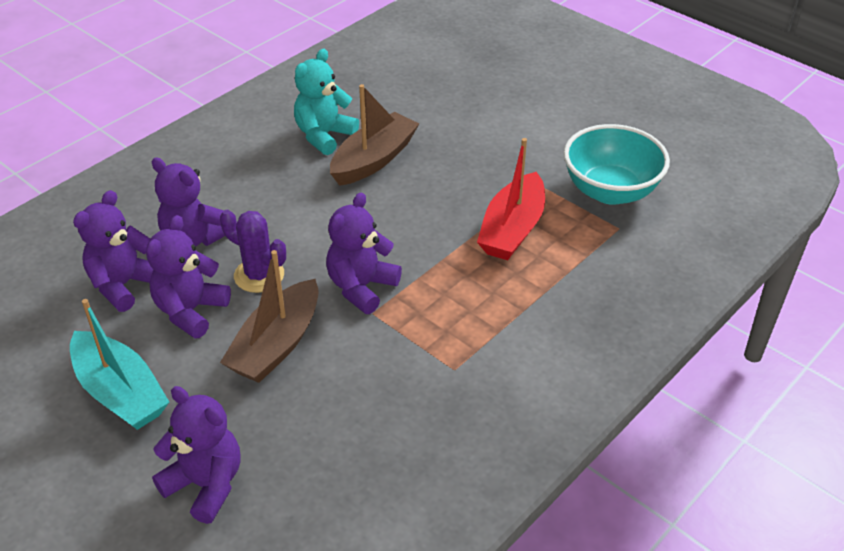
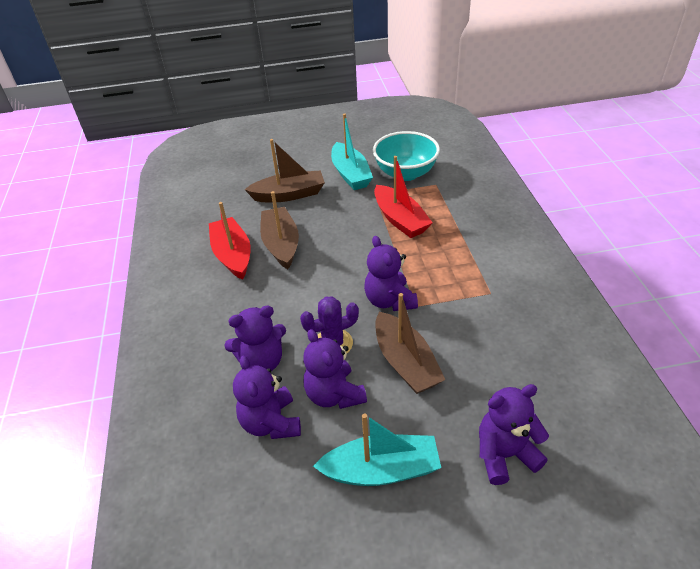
camera: 50 degrees left, 0 degrees up
turquoise teddy bear [294,49,359,155] -> red boat [209,202,251,280]
none -> brown boat [244,139,325,202]
none -> turquoise boat [331,113,373,190]

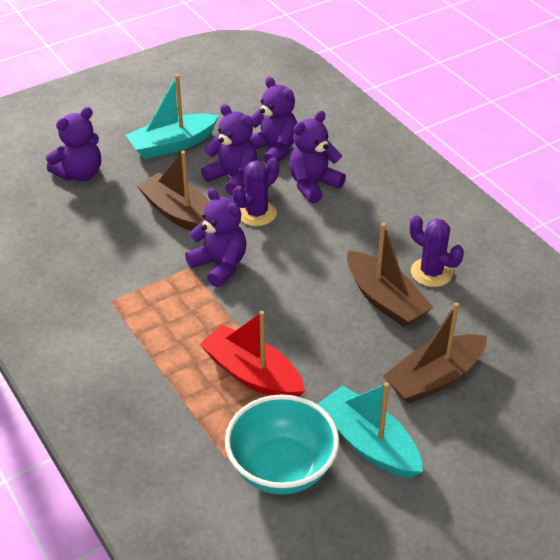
camera: 155 degrees right, 0 degrees up
red boat [209,202,251,280] -> purple cactus [410,215,464,287]

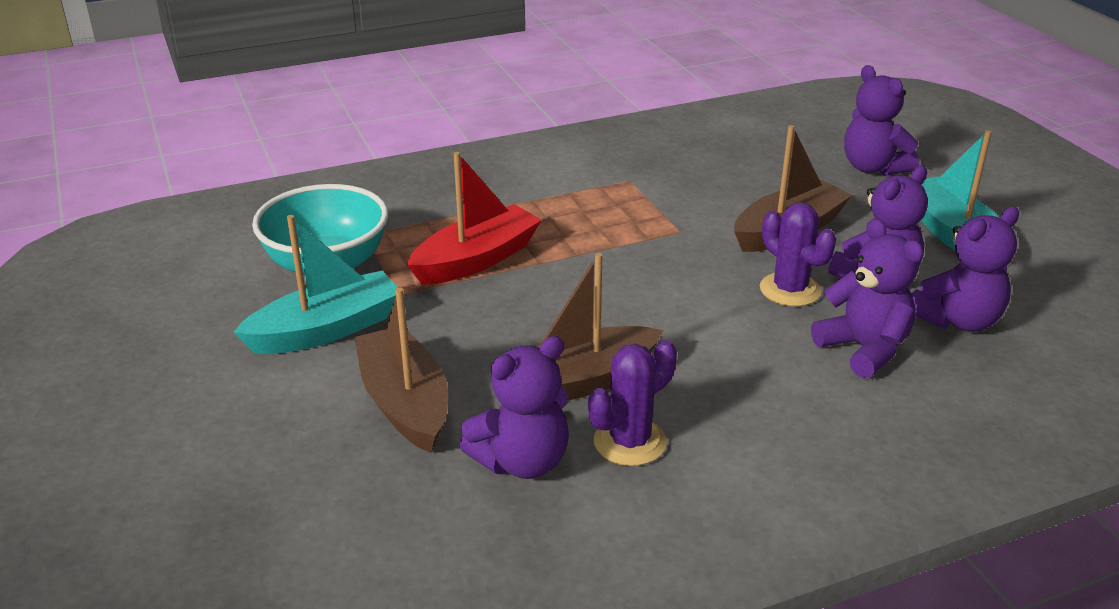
camera: 100 degrees right, 10 degrees down
purple teddy bear [185,188,246,287] -> purple teddy bear moved to [460,336,569,479]

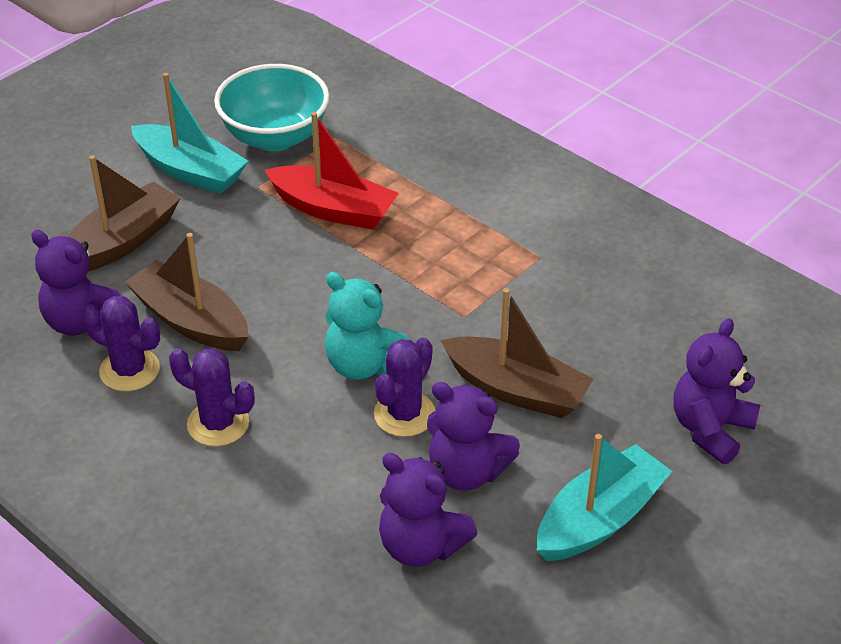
camera: 65 degrees right, 10 degrees up
purple teddy bear [811,219,923,378] -> none
none -> purple cactus [169,348,255,446]
none -> turquoise teddy bear [325,272,409,380]

